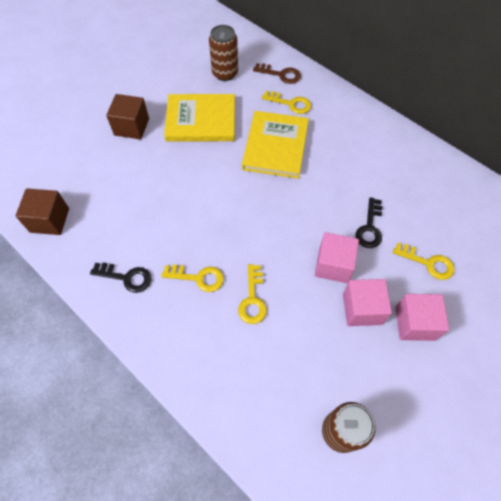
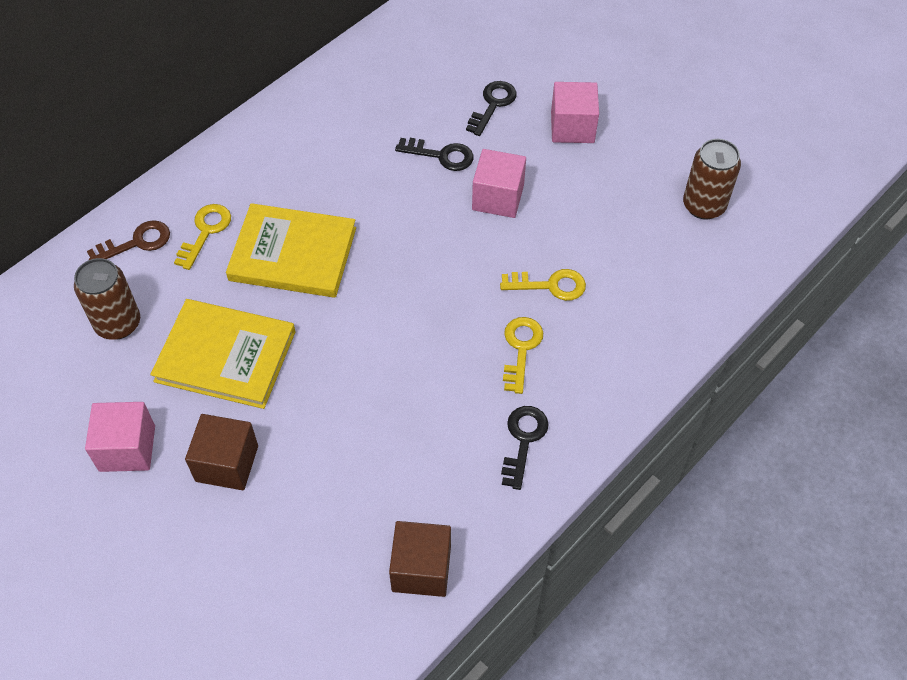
camera: 90 degrees left, 5 degrees down
yellow book [164,94,235,142] -> yellow book turned 75 degrees counterclockwise [150,299,295,409]
brown key [253,63,301,84] -> brown key turned 45 degrees clockwise [87,220,170,260]
pink cube [343,279,392,326] -> pink cube moved to [85,402,155,472]
yellow key [393,243,454,280] -> black key [466,81,517,136]

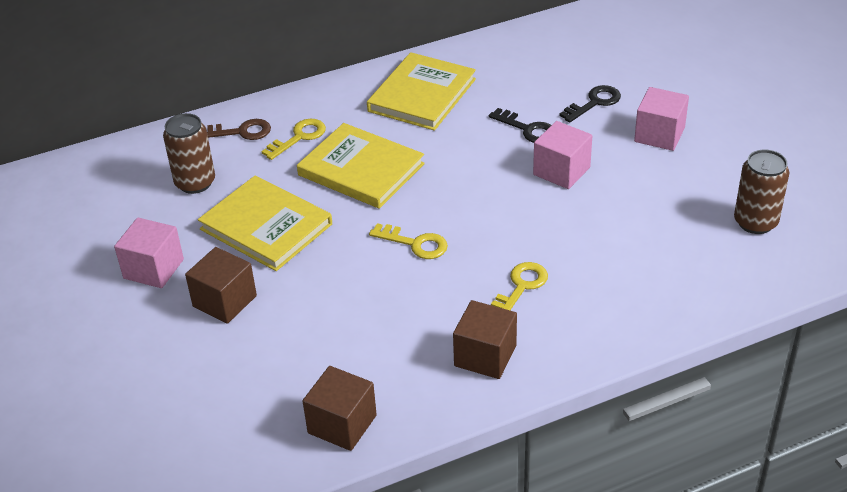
camera: 25 degrees right, 15 degrees down
yellow key [500,269,586,301] -> yellow key moved to [369,223,448,259]
black key [501,406,549,490] -> brown cube [453,300,517,379]
none -> yellow book [367,52,476,131]

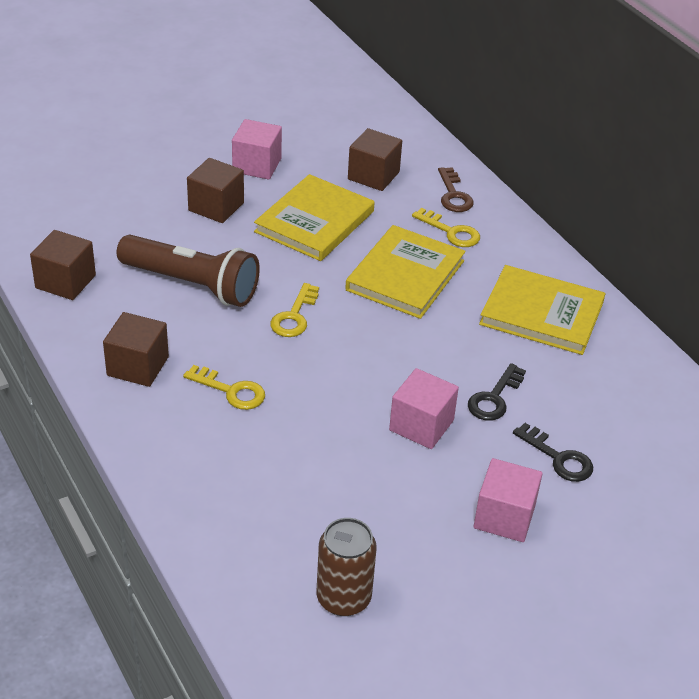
camera: 80 degrees right, 0 degrees up
brown can [163,113,215,194] -> brown cube [348,128,402,191]
none -> brown flashlight [116,235,260,307]

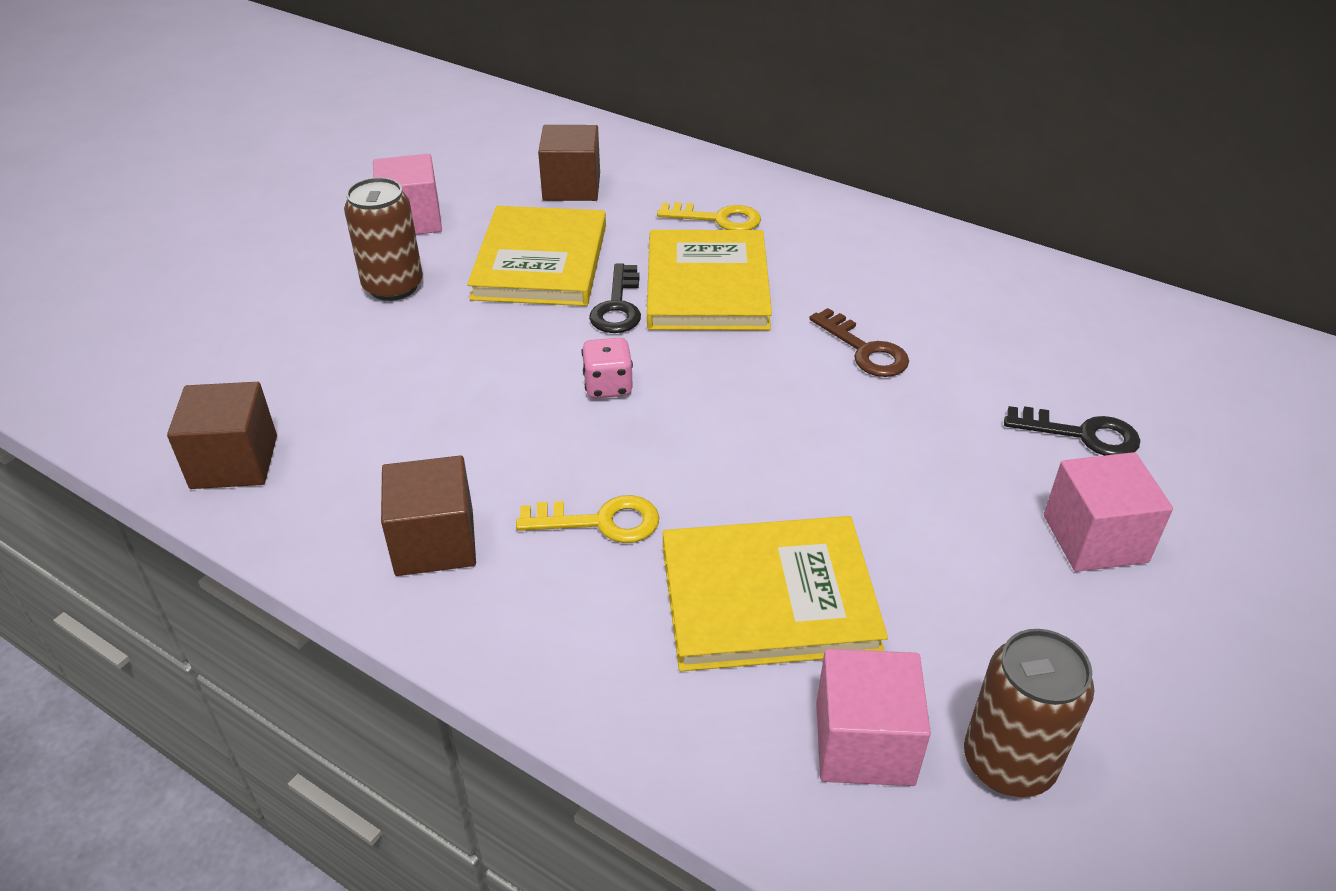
camera: 25 degrees left, 0 degrees up
brown flashlight [116,235,260,307] -> none
brown cube [187,158,244,223] -> brown can [344,177,423,301]
yellow key [270,283,319,337] -> pink dice [582,338,633,398]
pink cube [389,368,459,449] -> pink cube moved to [816,649,931,786]
brown key [438,167,474,212] -> brown key moved to [809,308,909,377]
black key [468,363,526,421] -> black key moved to [589,263,641,333]
yellow book [479,265,605,355] -> yellow book moved to [663,516,888,672]

